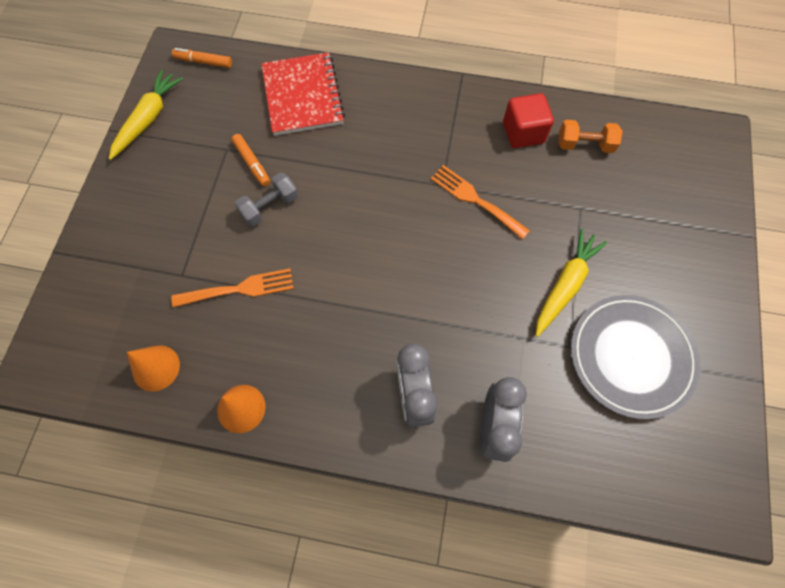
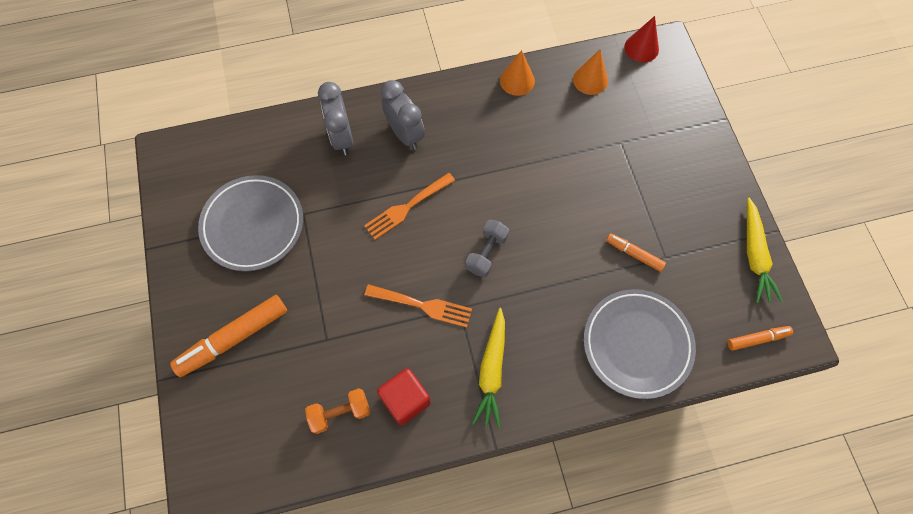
camera: 155 degrees right, 0 degrees up
orange fork [171,269,294,308] -> orange fork moved to [364,173,455,240]
grey dumbbell [235,173,298,227] -> grey dumbbell moved to [465,220,509,277]
red notebook [261,52,345,136] -> grey plate [584,289,696,399]
yellow carrot [536,229,607,337] -> yellow carrot moved to [472,308,505,428]
none -> orange marker [170,295,287,377]
none -> red cone [624,16,659,62]

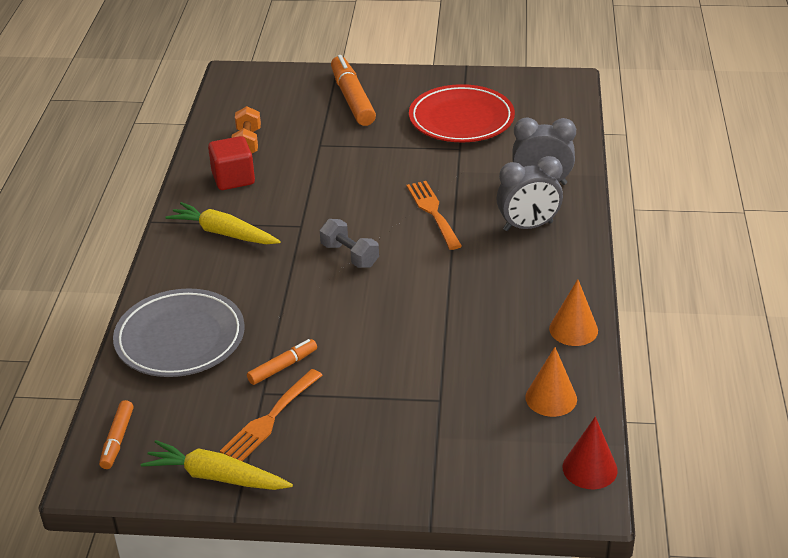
camera: 110 degrees right, 30 degrees down
grey plate [198,175,303,271] -> red plate [409,84,515,142]
orange fork [365,284,472,328] -> orange fork moved to [220,369,323,461]

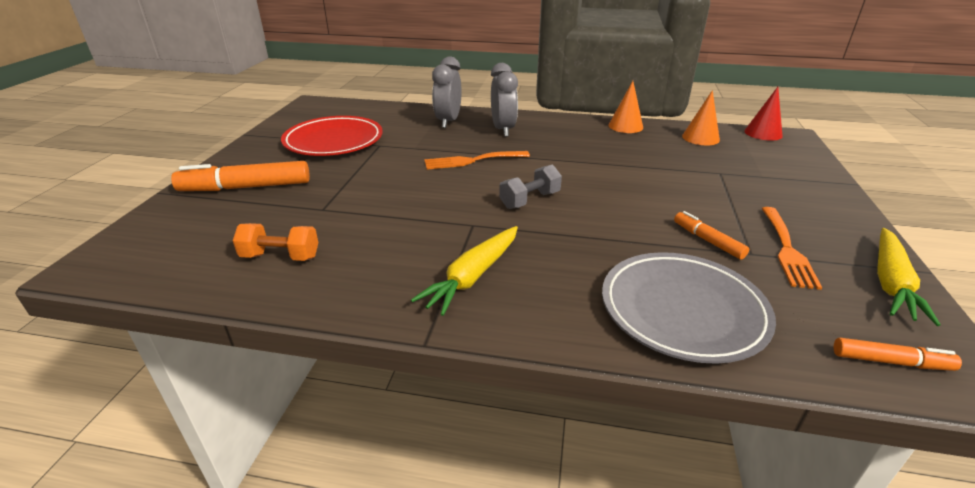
camera: 85 degrees left, 5 degrees down
red cube [208,136,255,190] -> none
orange fork [220,369,323,461] -> orange fork turned 60 degrees clockwise [761,207,822,290]

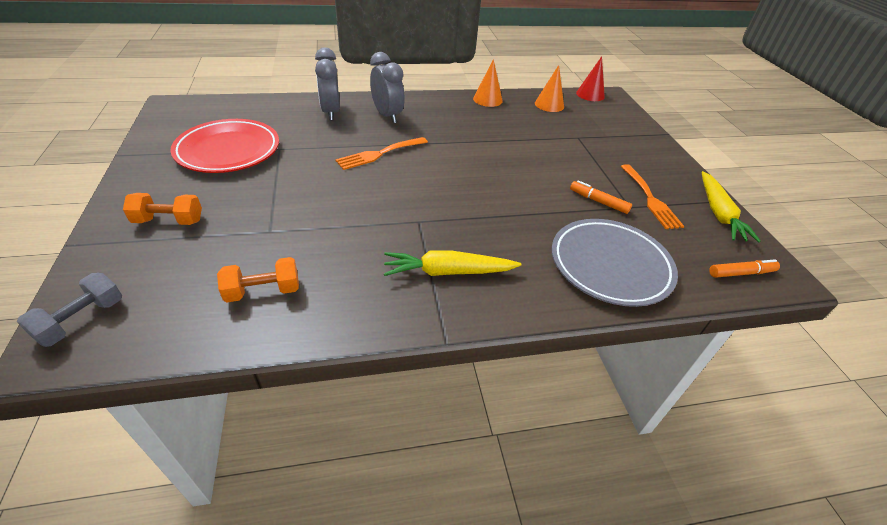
camera: 25 degrees left, 10 degrees up
orange marker [171,161,310,191] -> orange dumbbell [123,193,202,225]
yellow carrot [411,226,518,316] -> yellow carrot turned 75 degrees clockwise [384,251,522,276]
grey dumbbell [499,165,562,209] -> grey dumbbell moved to [17,273,122,347]

